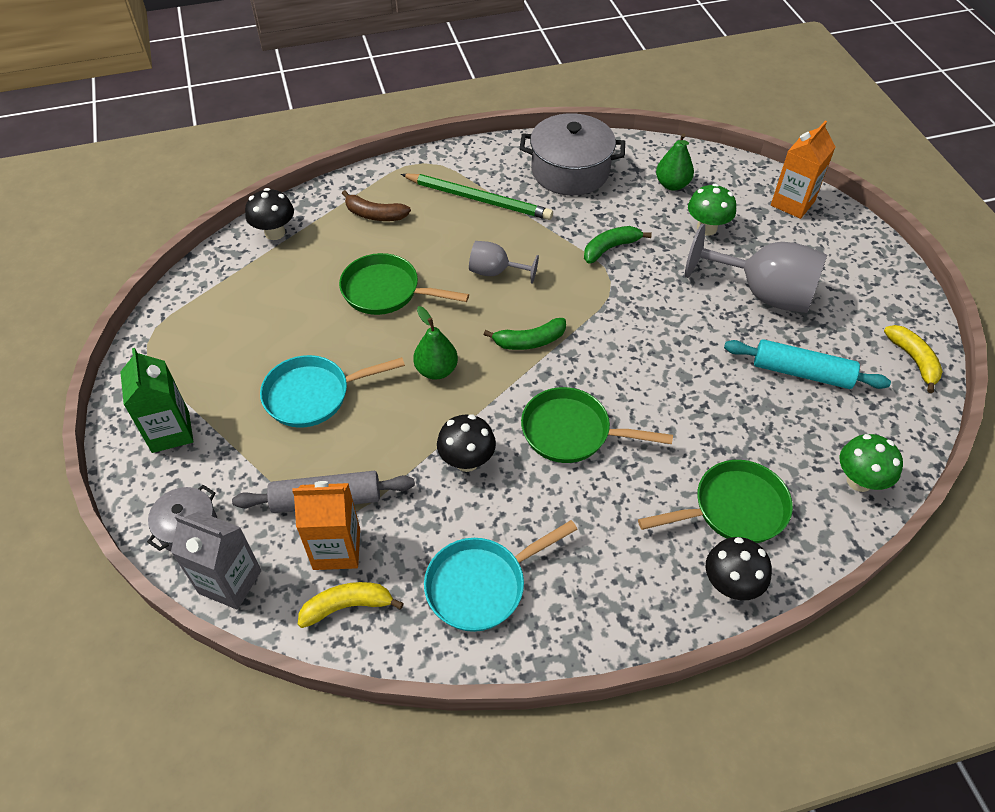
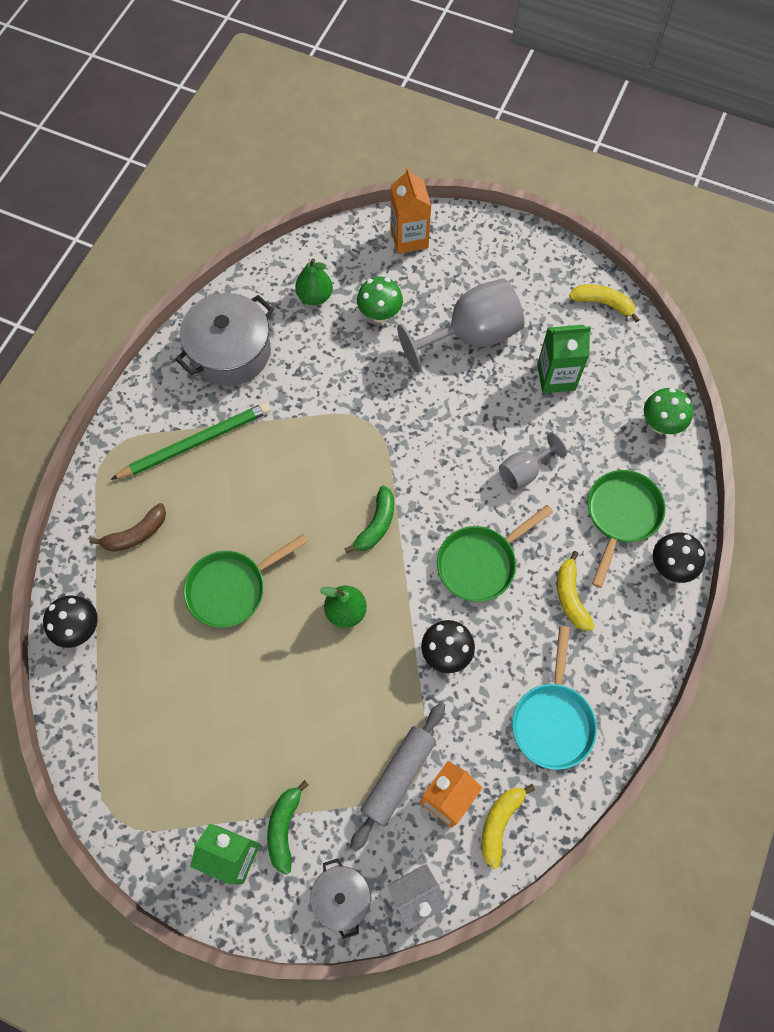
camera: 50 degrees left, 15 degrees up
turquoise pan [260,355,405,428] -> none
grey goblet [469,241,539,284] -> grey goblet moved to [499,433,567,490]
green banana [584,226,652,264] -> green banana moved to [267,780,309,875]
turquoise rolling pin [724,339,891,389] -> green carton [537,325,591,393]
none -> yellow banana [557,551,595,631]

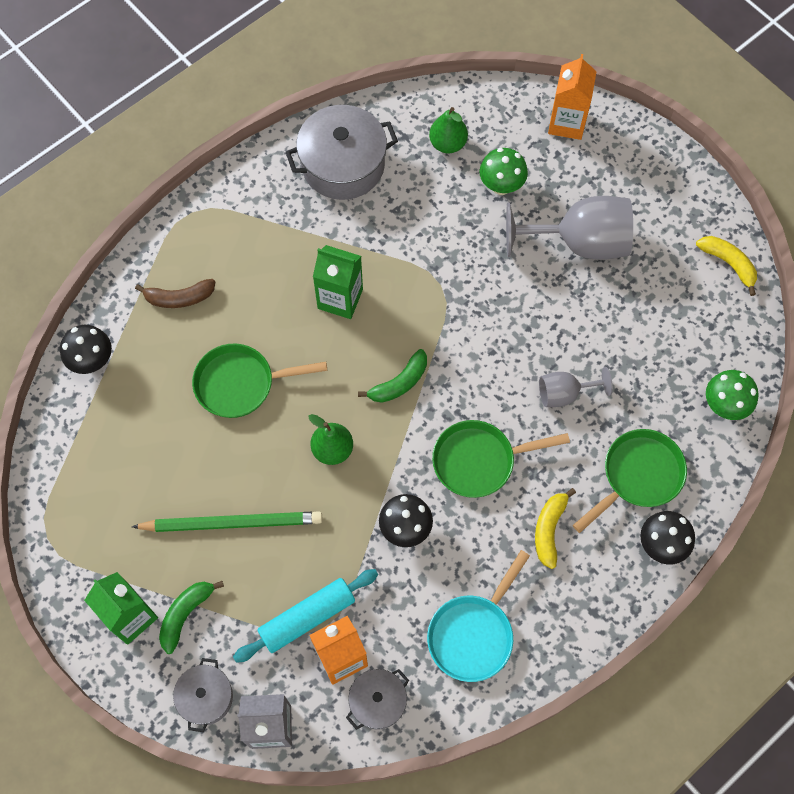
camera: 25 degrees right, 0 degrees up
green pencil [110,402,271,480] -> green pencil moved to [132,511,322,532]
grey rolling pin [350,703,445,851] -> turquoise rolling pin [233,569,378,663]
yellow banana [481,784,535,869] -> grey pot [346,669,409,730]
green carton [537,325,591,393] -> green carton moved to [313,245,363,319]

